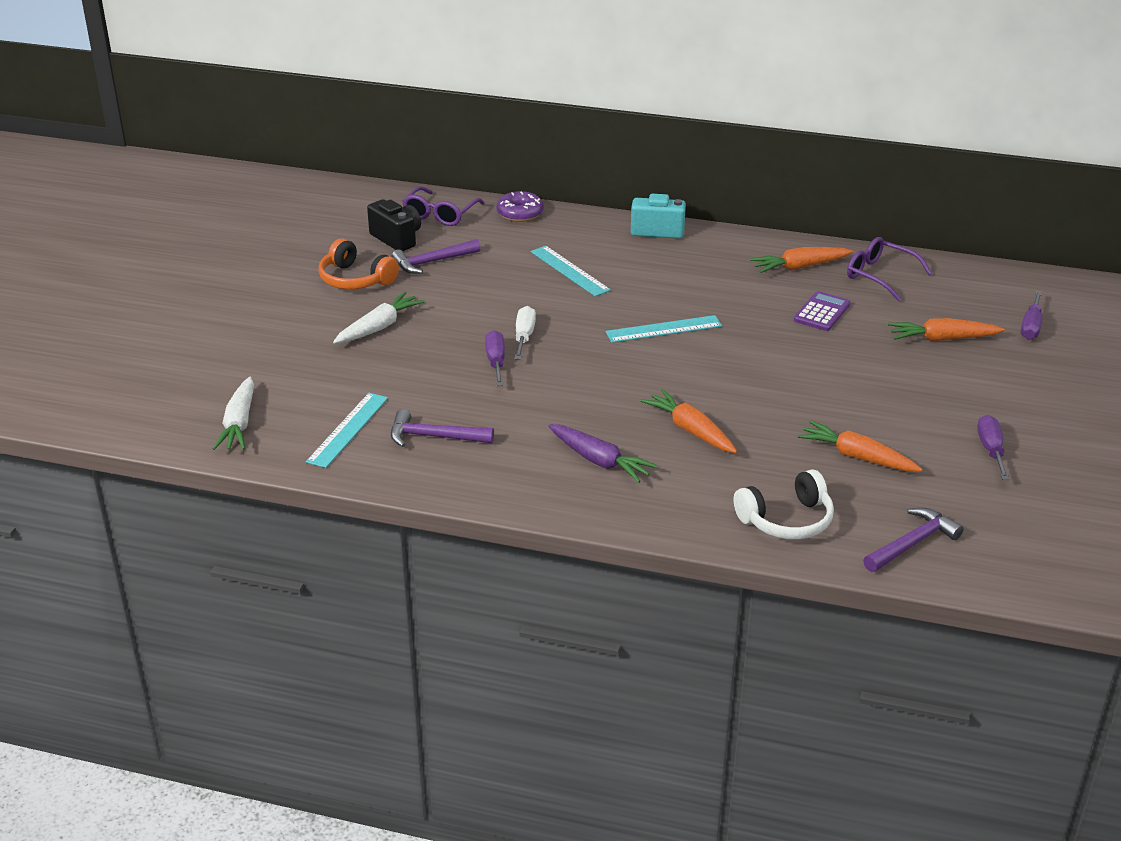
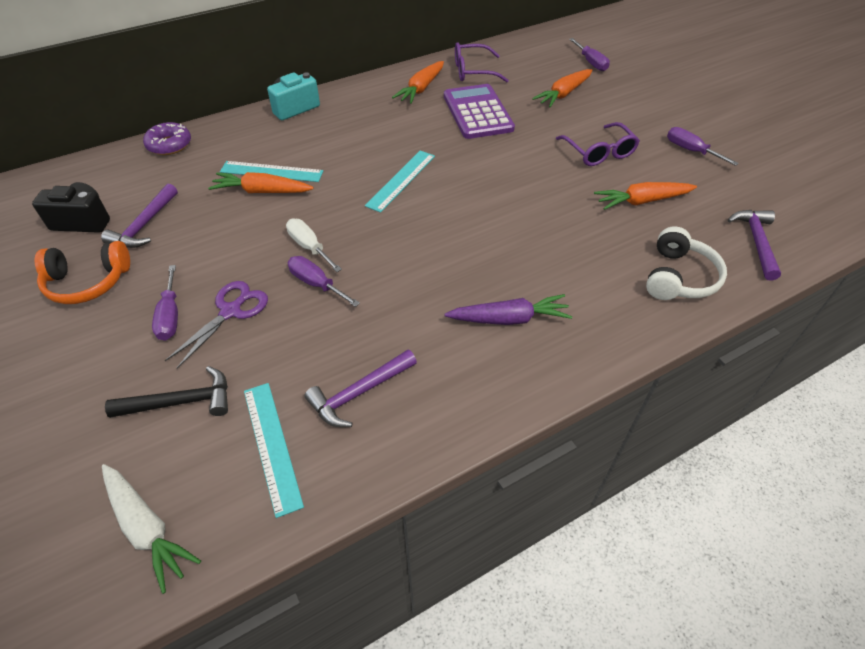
camera: 45 degrees left, 15 degrees up
white carrot [333,292,425,344] -> purple screwdriver [152,265,178,341]
purple glasses [402,186,484,226] -> purple glasses moved to [556,122,640,166]
orange carrot [640,389,737,453] -> orange carrot moved to [208,172,314,193]
purple calculator [794,291,851,331] -> purple calculator [444,84,515,139], size x1.68
none -> black hammer [105,366,228,418]
none -> purple scissors [165,281,268,368]

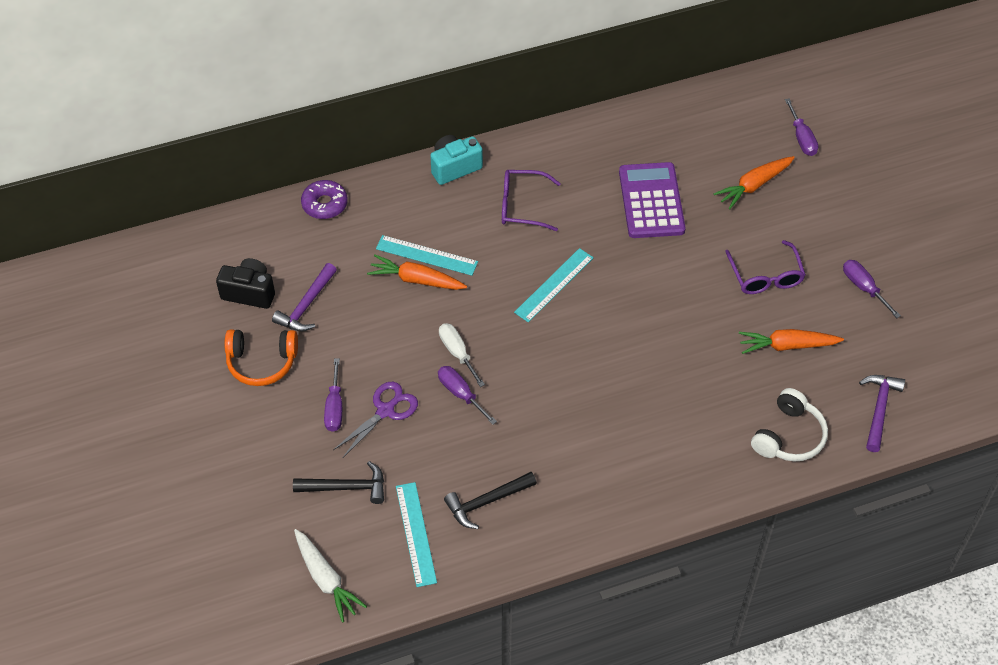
camera: 10 degrees right, 5 degrees up
purple hammer [304,350,417,427] -> black hammer [444,472,537,529]
orange carrot [392,61,444,104] -> none
purple carrot [444,294,572,325] -> none
purple glasses [455,42,509,82] -> purple glasses moved to [502,170,561,231]

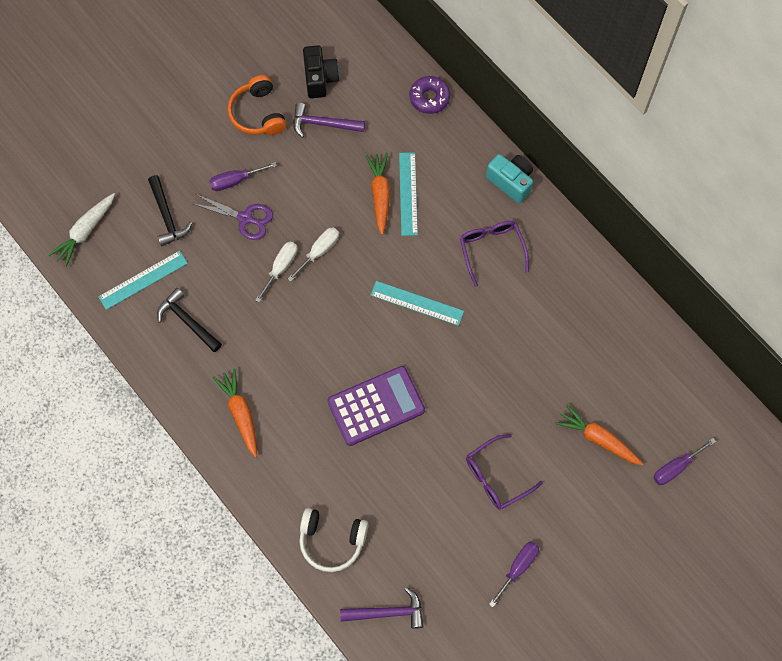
camera: 70 degrees right, 15 degrees up
purple screwdriver [438,366,497,425] -> white screwdriver [255,242,298,303]
purple calculator [619,162,686,238] -> purple calculator moved to [327,366,425,446]
orange carrot [739,329,844,354] -> orange carrot moved to [213,368,257,457]

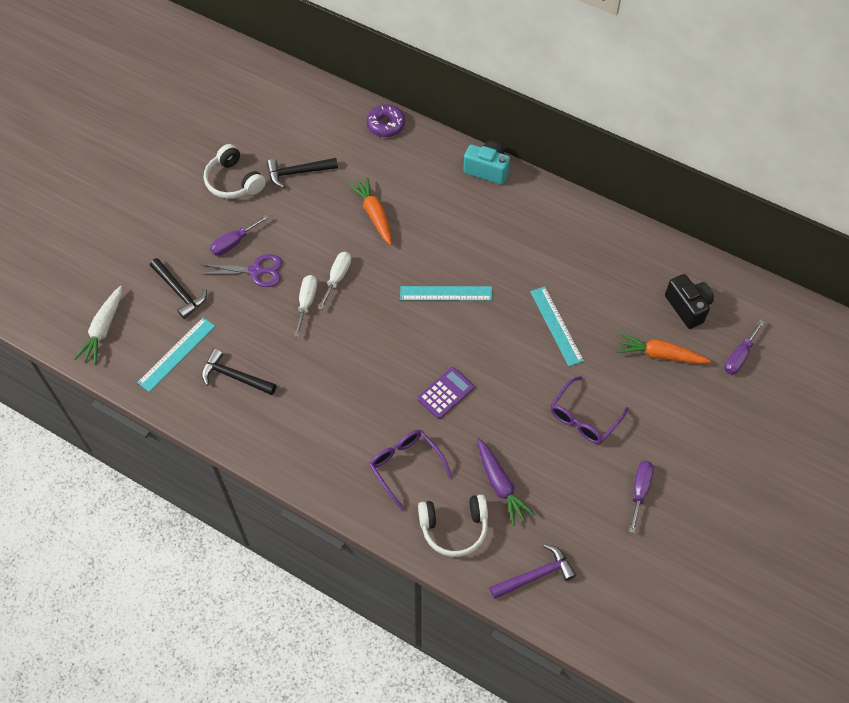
camera: 20 degrees left, 10 degrees down
orange carrot [213,368,257,457] -> none
orange headphones [228,75,287,135] -> white headphones [204,144,266,199]
purple hammer [293,103,365,138] -> black hammer [267,158,338,188]
black camera [303,45,339,99] -> black camera moved to [665,274,714,329]
purple calculator [327,366,425,446] -> purple calculator [418,367,474,419], size x0.60
turquoise ruler [399,152,418,236] -> turquoise ruler moved to [530,286,584,367]
purple glasses [460,221,529,287] -> purple glasses moved to [369,430,452,510]
none -> purple carrot [477,438,535,526]

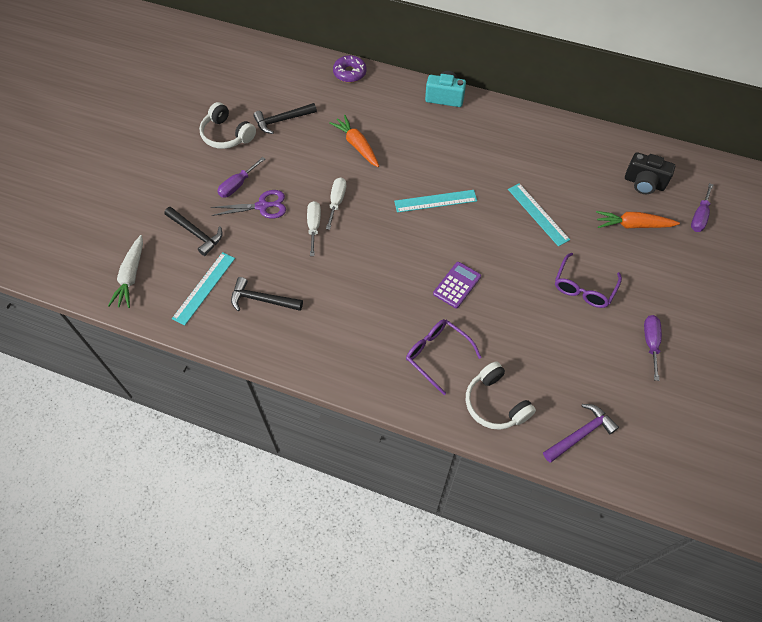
camera: 10 degrees left, 0 degrees up
white headphones [418,495,488,557] -> white headphones turned 75 degrees clockwise [466,361,536,430]
purple carrot [477,438,535,526] -> none
black camera [665,274,714,329] -> black camera turned 150 degrees clockwise [625,152,675,194]

